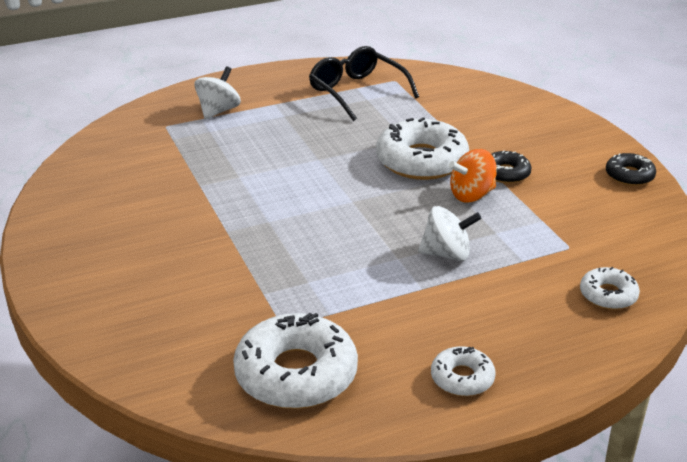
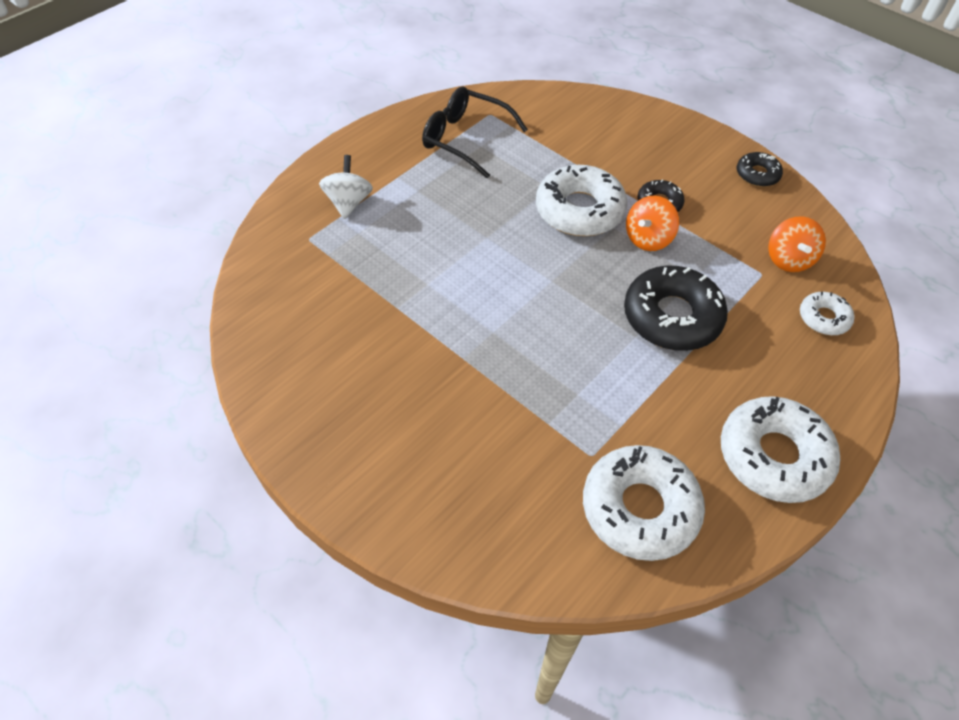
camera: 25 degrees left, 20 degrees up
white spinning top [418,206,482,261] -> black donut [624,265,728,351]
white donut [431,346,495,396] -> white donut [721,396,840,503], size x1.93
none -> orange spinning top [768,216,826,272]

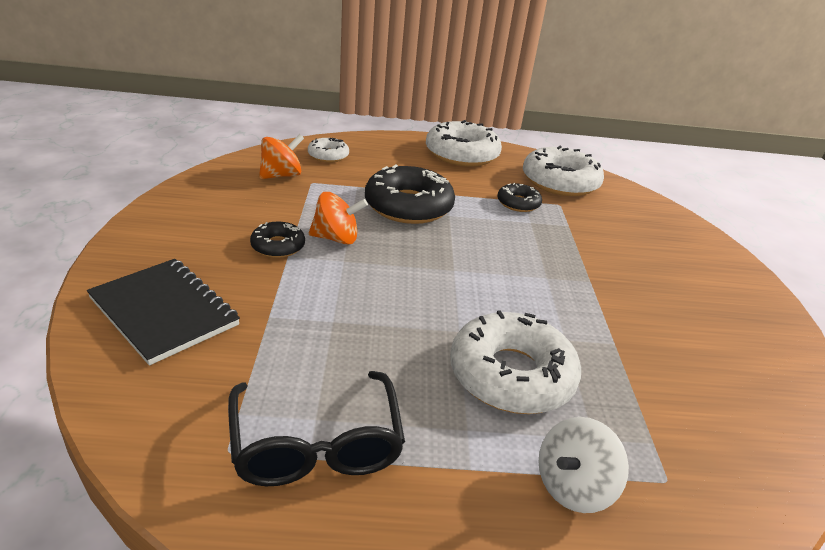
camera: 135 degrees left, 20 degrees down
white donut [536,165,627,236] -> white donut moved to [450,310,581,414]
black donut [737,152,783,187] -> black donut moved to [497,183,542,212]
none -> black notebook [87,259,240,365]

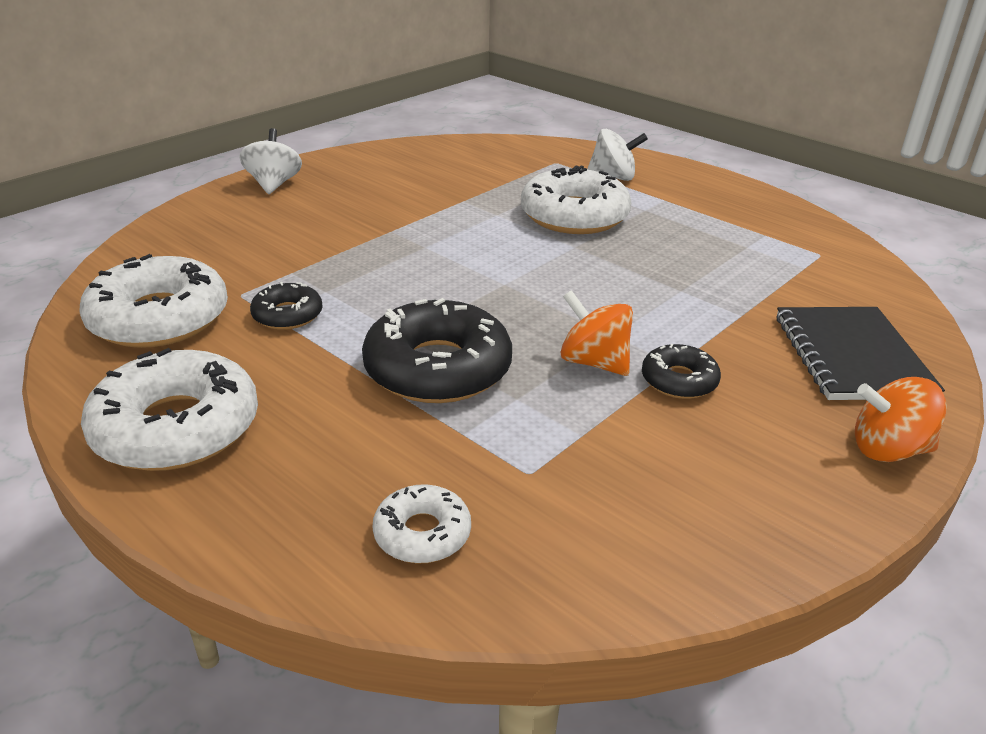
camera: 135 degrees left, 0 degrees up
black glasses [228,371,405,486] -> none
orange spinning top [259,134,304,179] -> orange spinning top moved to [855,377,947,462]
none -> white spinning top [239,128,302,194]

